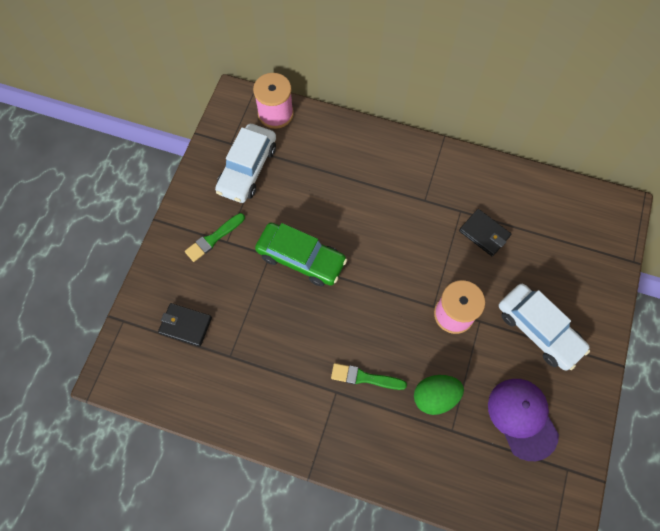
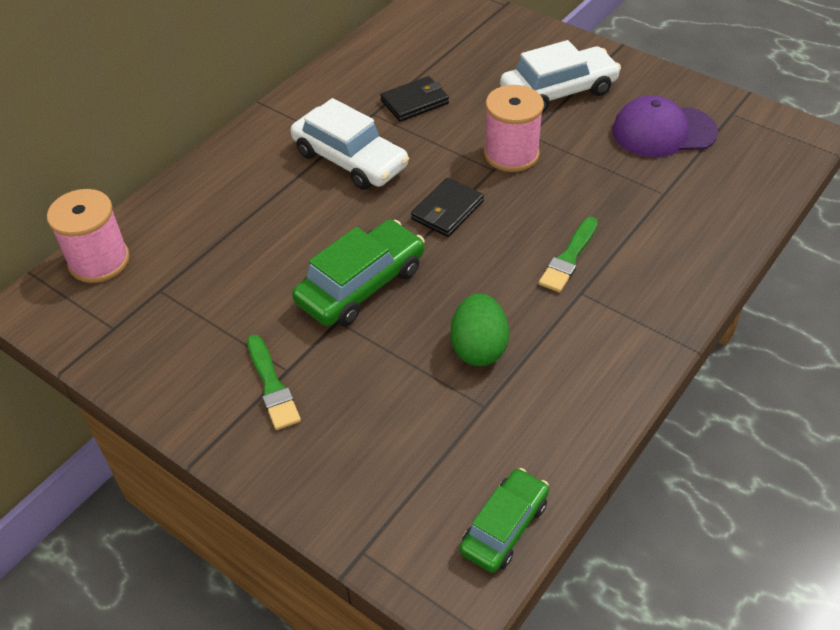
camera: 70 degrees left, 20 degrees down
black wallet [158,303,212,347] -> black wallet moved to [411,178,484,237]
white car [215,124,276,203] -> white car moved to [291,98,409,190]
green egg [414,375,464,415] -> green egg moved to [451,293,509,366]
none -> green car [460,468,549,573]

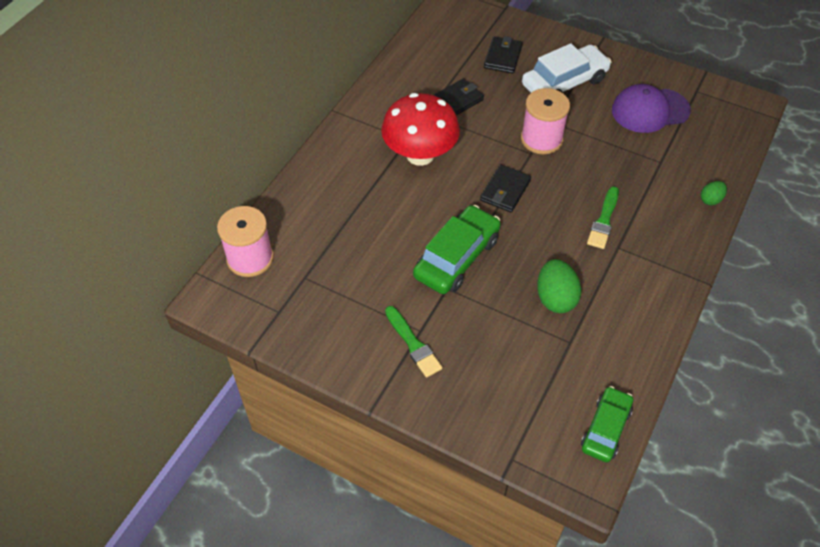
camera: 10 degrees left, 5 degrees up
white car [291,98,409,190] -> red mushroom [381,93,460,166]
none -> black wallet [484,36,523,73]
none -> green egg [701,181,727,206]

